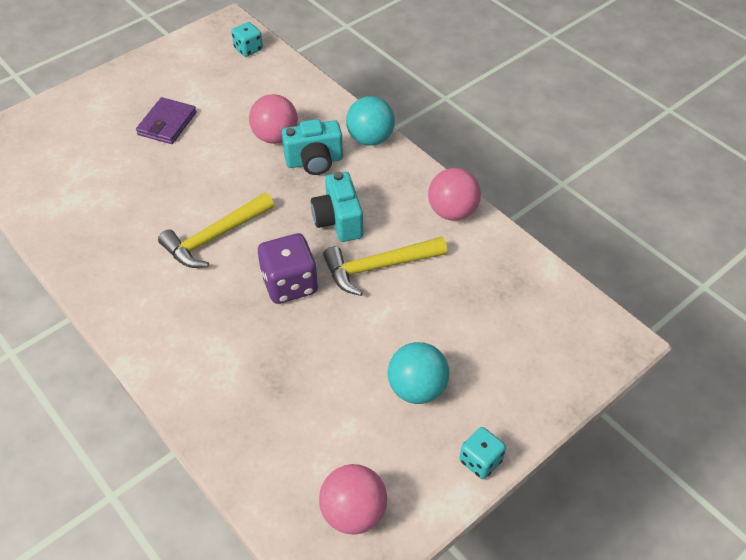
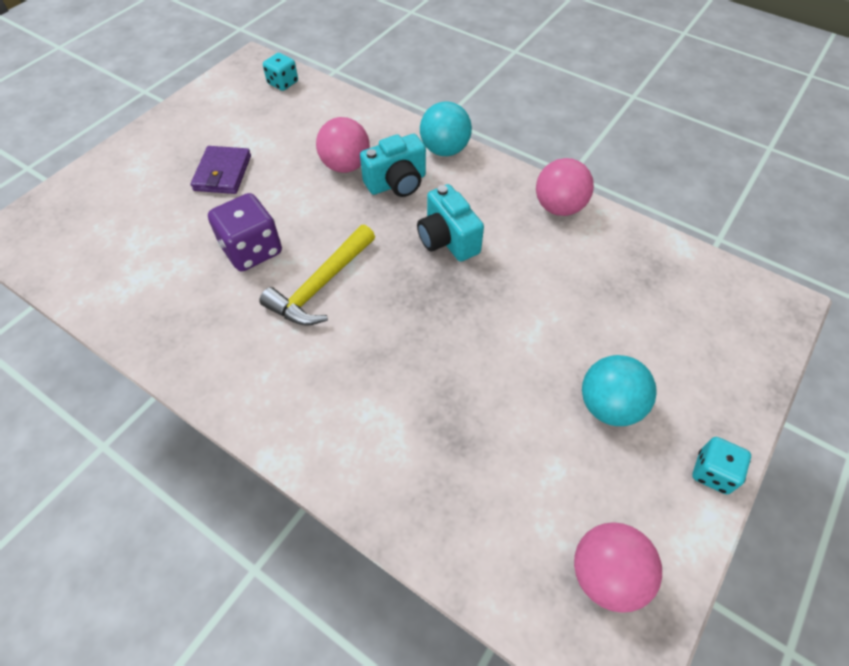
camera: 15 degrees left, 5 degrees up
purple dice [258,233,318,304] -> purple dice moved to [208,193,282,271]
yellow hammer [323,236,447,296] -> none

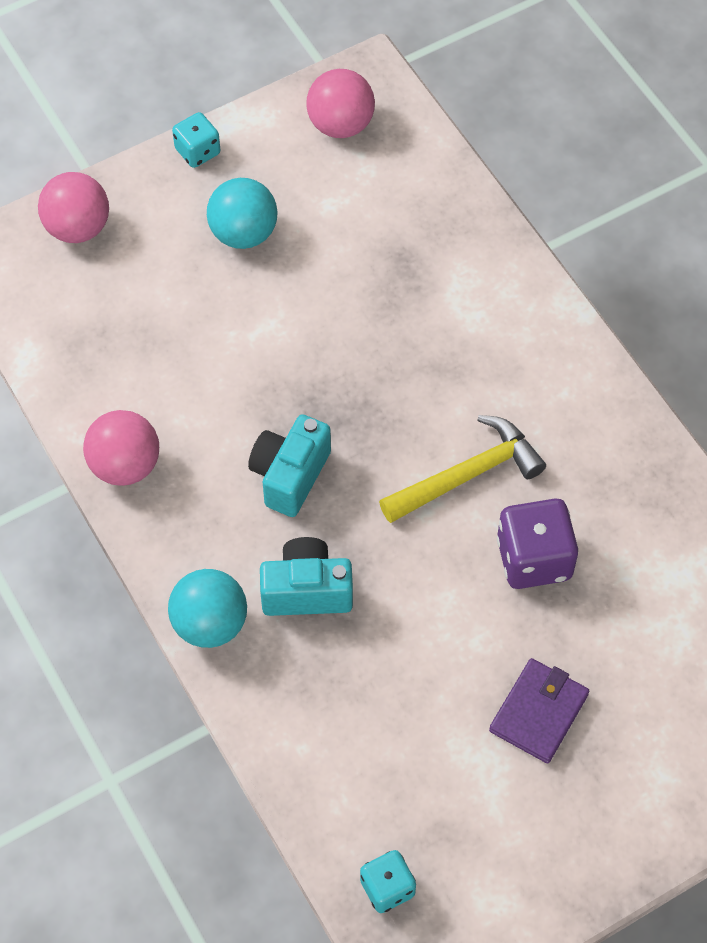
camera: 155 degrees left, 5 degrees up
pink ball [316,117,370,173] -> pink ball moved to [38,172,109,243]
turquoise camera [417,184,484,262] -> turquoise camera turned 150 degrees counterclockwise [248,415,331,517]

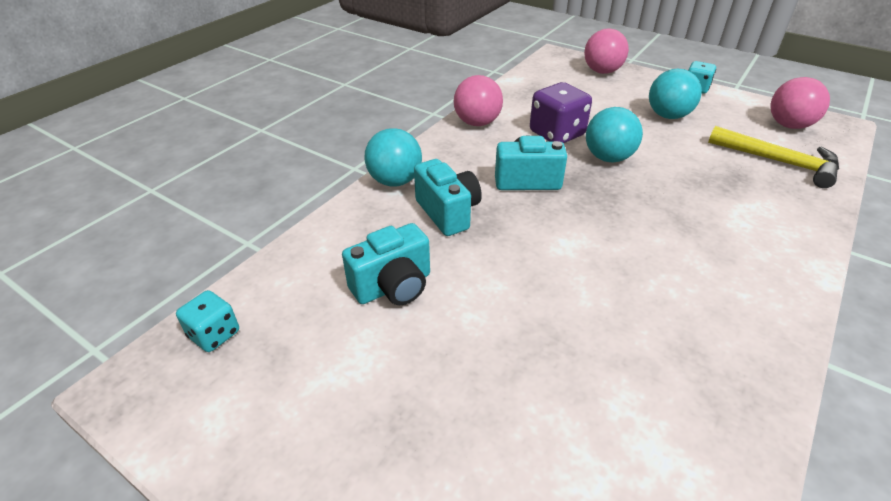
camera: 65 degrees right, 20 degrees down
yellow hammer [379,415,546,523] -> yellow hammer moved to [708,126,839,188]
purple wallet [489,658,589,763] -> none
purple dice [497,499,578,589] -> purple dice moved to [530,82,592,143]
none -> turquoise camera [342,223,430,305]
none -> turquoise ball [586,107,643,162]

